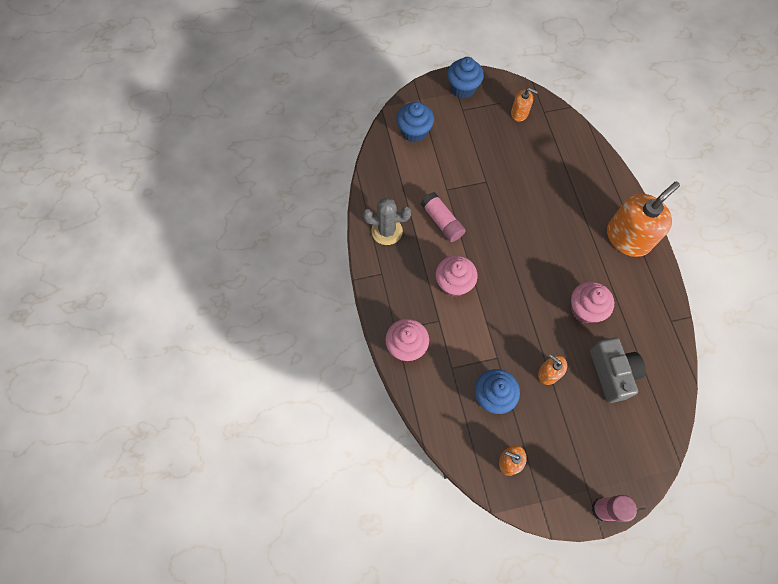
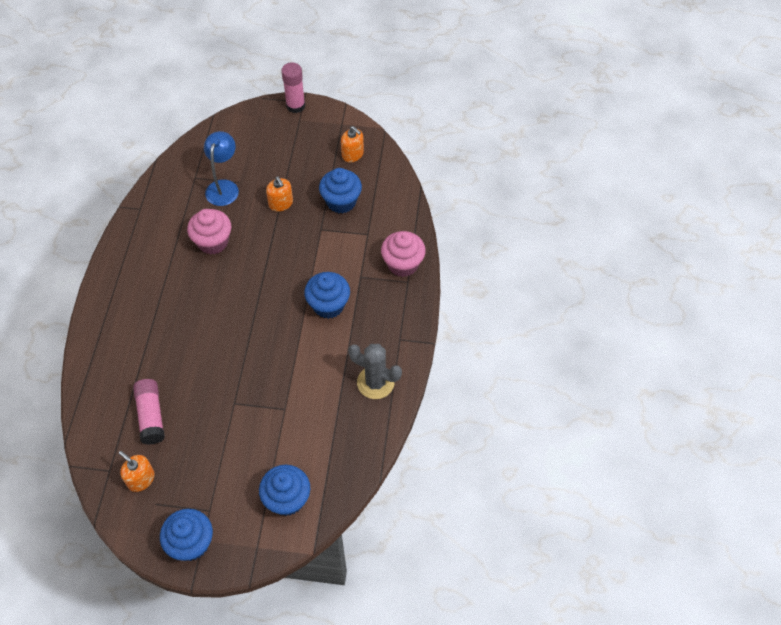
camera: 160 degrees left, 10 degrees down
pink glue stick [421,192,466,242] -> pink glue stick moved to [133,379,165,445]
pink cupcake [436,255,478,297] -> blue cupcake [304,272,350,319]
grey camera [590,338,646,403] -> blue lamp [204,131,239,206]
orange soap dispenser [607,181,680,257] -> none

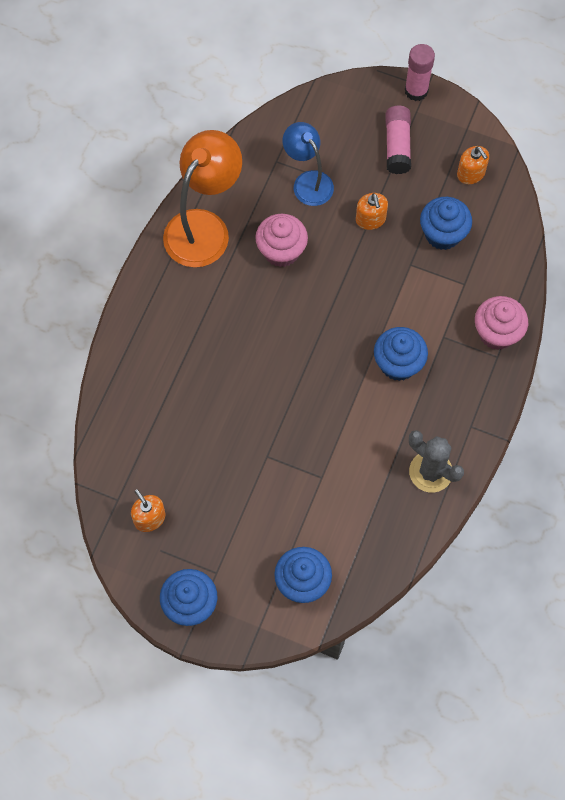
camera: 15 degrees right, 10 degrees up
pink glue stick [133,379,165,445] -> pink glue stick moved to [386,106,411,174]
blue lamp [204,131,239,206] -> blue lamp turned 60 degrees counterclockwise [283,122,334,206]
none -> orange lamp [163,130,242,268]

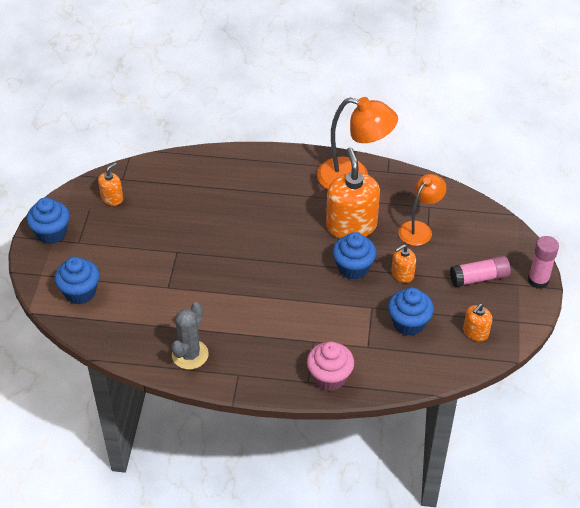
camera: 75 degrees right, 20 degrees down
pink cupcake [255,214,308,267] -> orange soap dispenser [326,147,380,238]
blue lamp [283,122,334,206] -> orange lamp [398,174,446,246]
blue cupcake [374,327,428,381] -> blue cupcake moved to [333,232,376,280]

